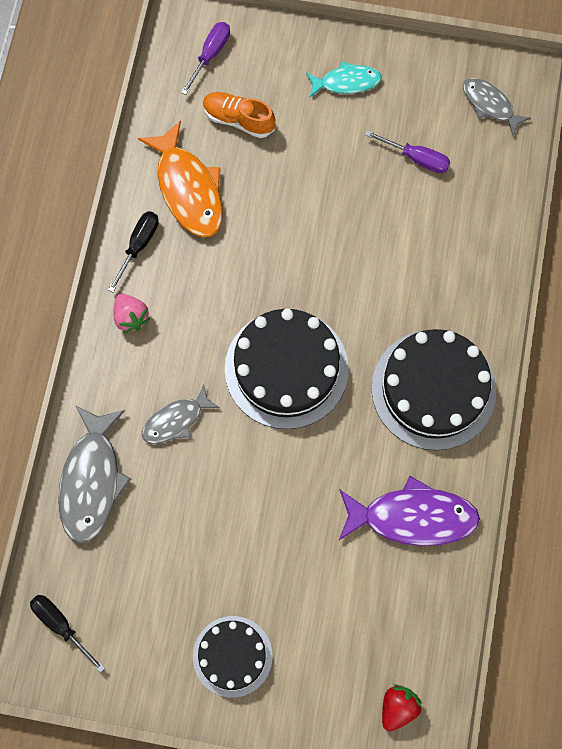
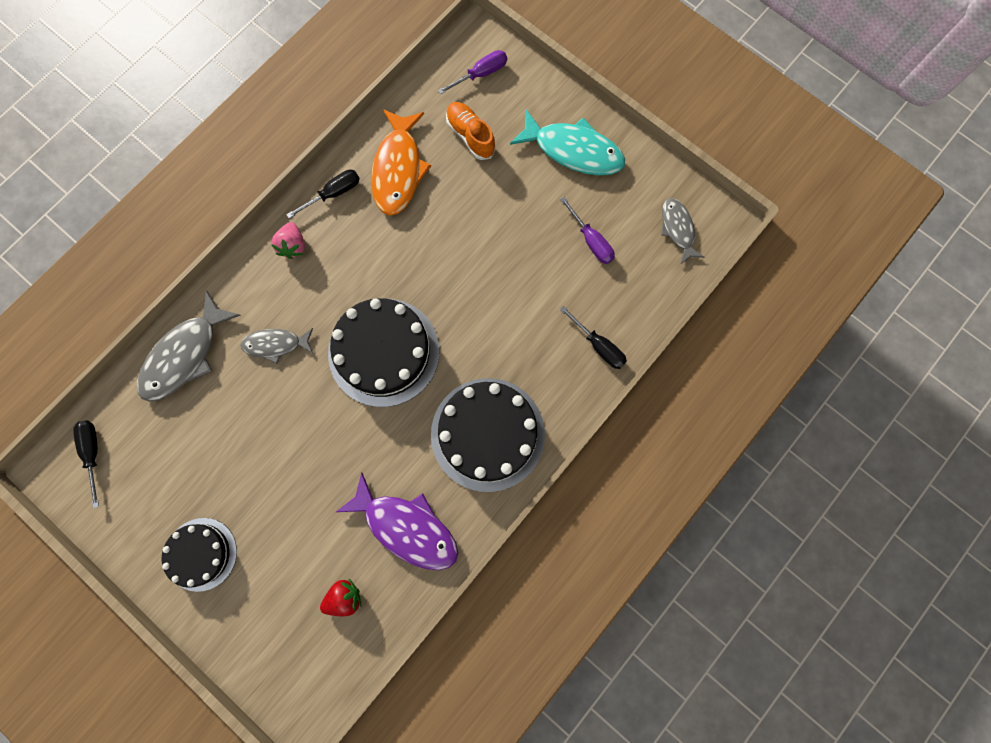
camera: 30 degrees right, 5 degrees up
turquoise fish [306,61,382,97] -> turquoise fish [510,110,625,175], size x1.69
red strawberry [382,685,422,731] -> red strawberry moved to [320,579,361,616]
none -> black screwdriver [560,306,627,369]

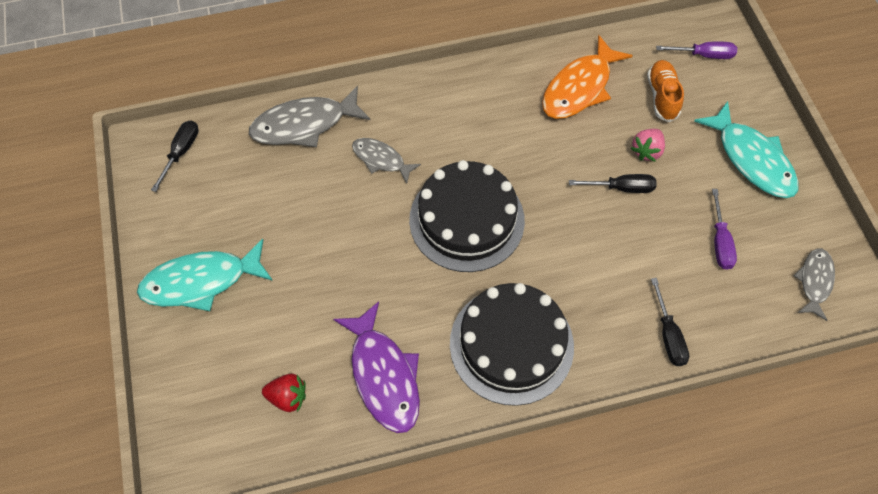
camera: 35 degrees right, 15 degrees down
black cake [161,518,237,592] -> turquoise fish [137,239,273,311]
pink strawberry [271,222,305,259] -> pink strawberry moved to [631,129,665,162]
black screwdriver [286,170,360,218] -> black screwdriver moved to [569,174,657,193]

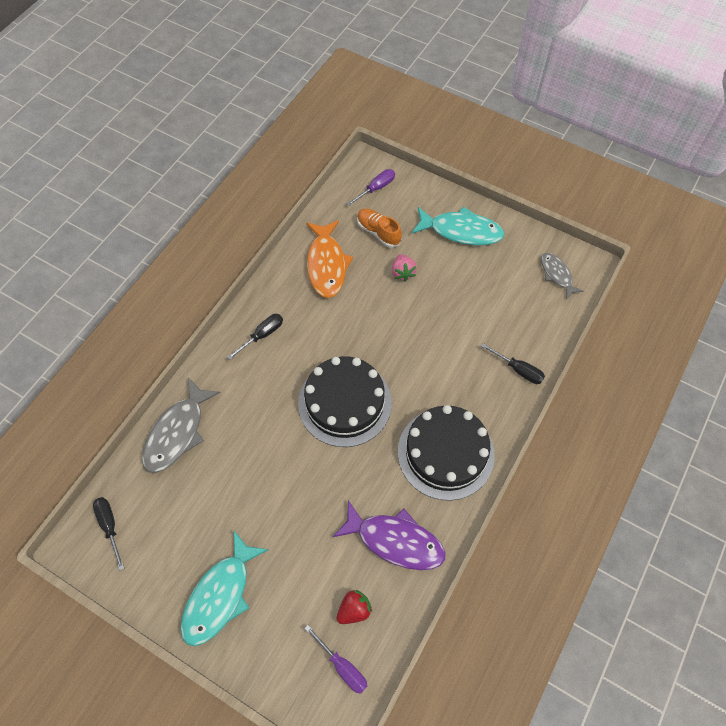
camera: 45 degrees left, 0 degrees up
grey fish [352,138,421,184] -> none
black screwdriver [569,174,657,193] -> black screwdriver moved to [227,314,283,360]
purple screwdriver [712,189,737,270] -> purple screwdriver moved to [304,625,367,694]

